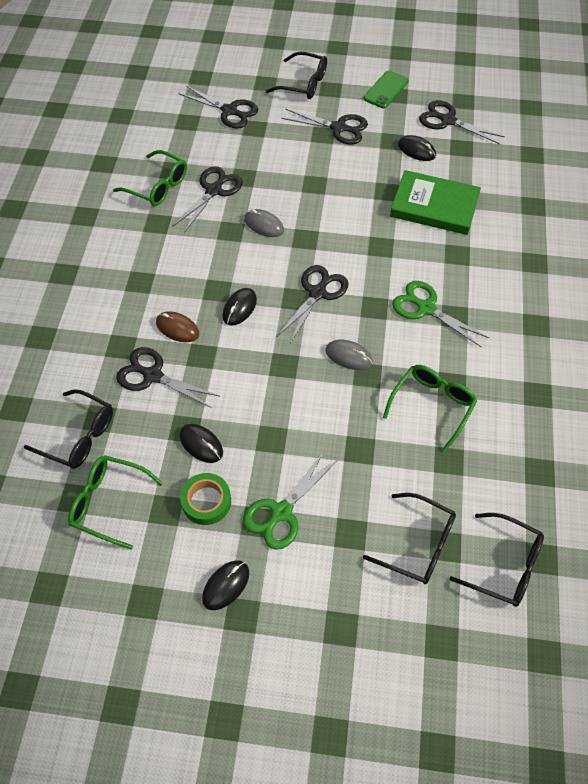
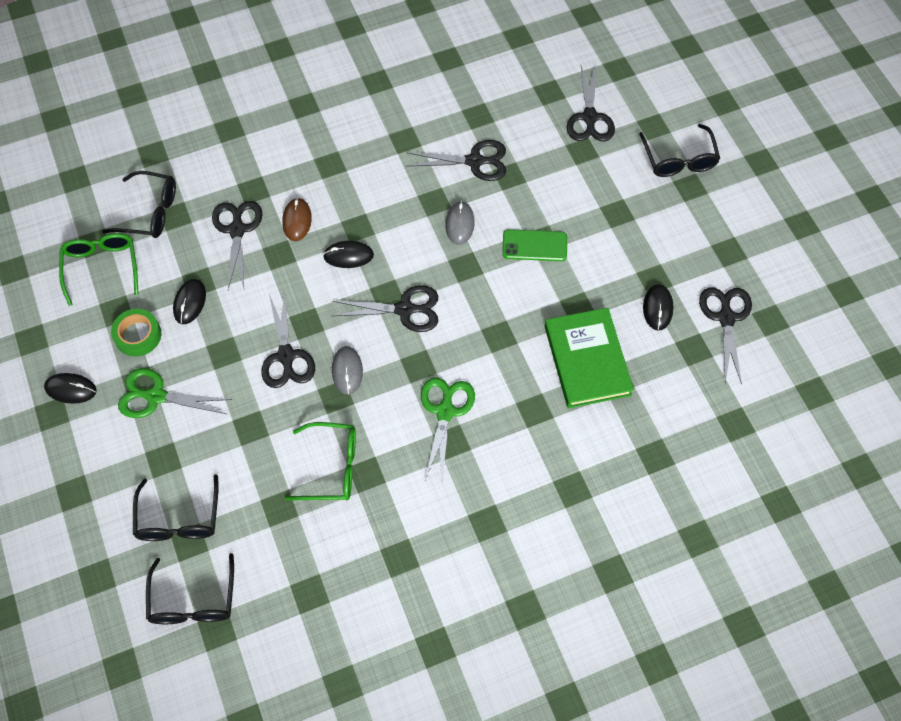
camera: 60 degrees right, 5 degrees up
black glasses [24,389,113,469] -> black glasses turned 75 degrees counterclockwise [102,171,176,238]
green glasses [113,150,187,206] -> none
black scissors [281,109,368,145] -> black scissors moved to [261,289,315,388]
green phone [363,71,409,108] -> green phone moved to [502,229,567,261]

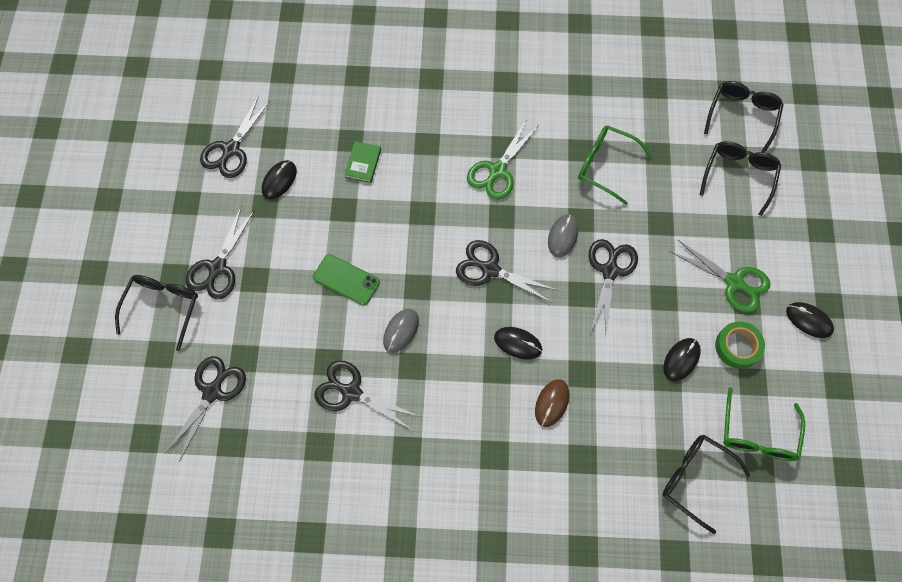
camera: 155 degrees left, 5 degrees up
black scissors [212,201,262,289] -> black scissors moved to [186,207,254,299]
green book [545,308,634,409] -> green book [344,141,381,183], size x0.47

